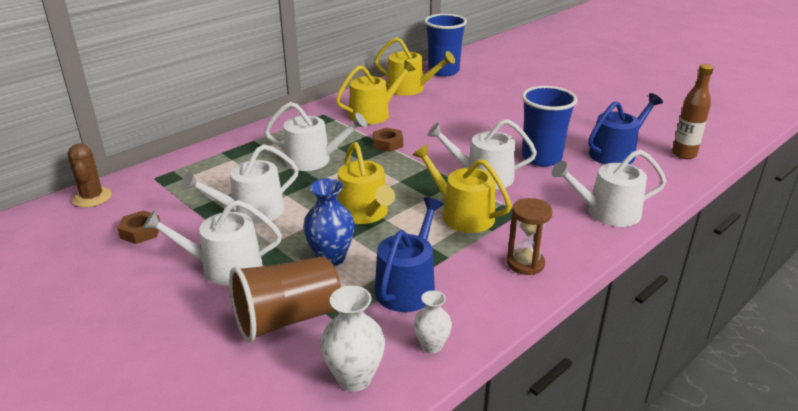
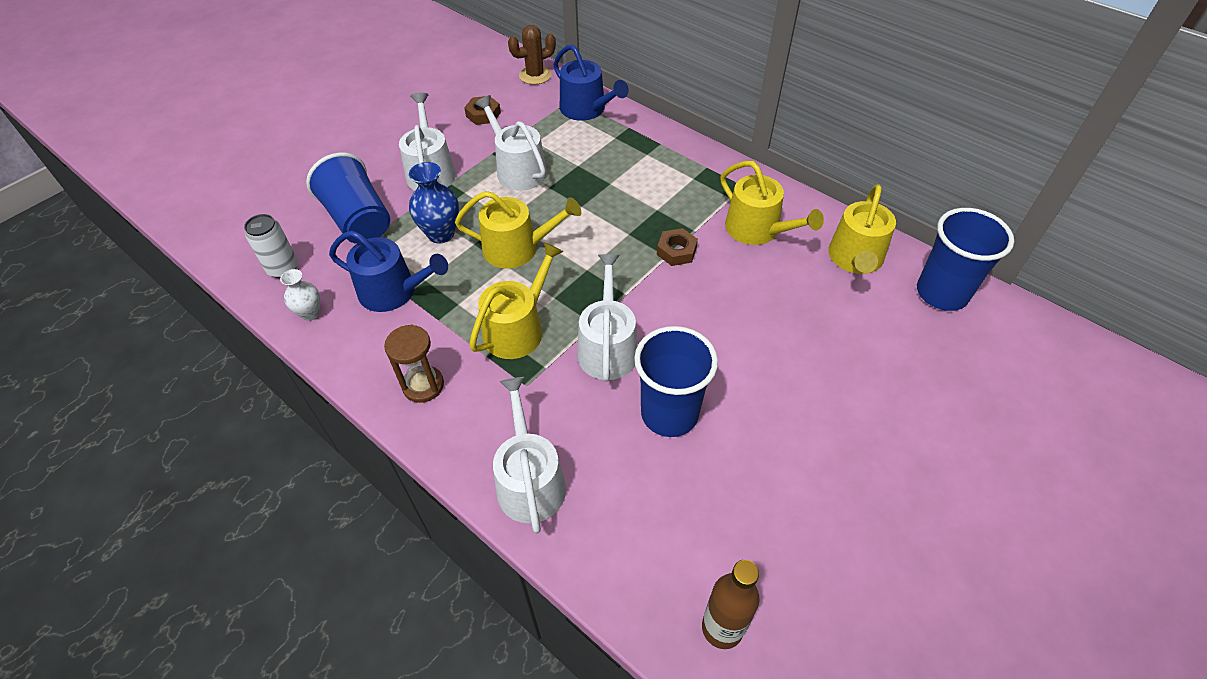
camera: 85 degrees right, 20 degrees up
brown cup [229,256,341,342] -> blue cup [306,153,390,244]
white watering can [264,102,367,171] -> none
white vase [320,286,385,392] -> white can [244,214,298,278]
yellow watering can [337,142,395,224] -> yellow watering can turned 150 degrees counterclockwise [455,191,581,269]
blue watering can [588,93,663,165] -> blue watering can moved to [553,44,629,121]

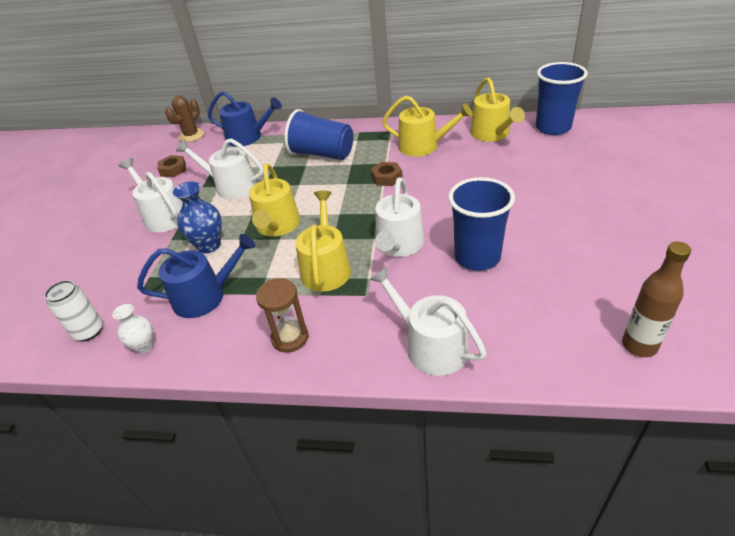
camera: 30 degrees left, 10 degrees down
blue cup [306,153,390,244] -> blue cup moved to [284,109,353,160]
yellow watering can [455,191,581,269] -> yellow watering can turned 120 degrees clockwise [249,163,300,236]
white watering can [577,254,638,382] -> white watering can turned 135 degrees counterclockwise [375,177,424,257]

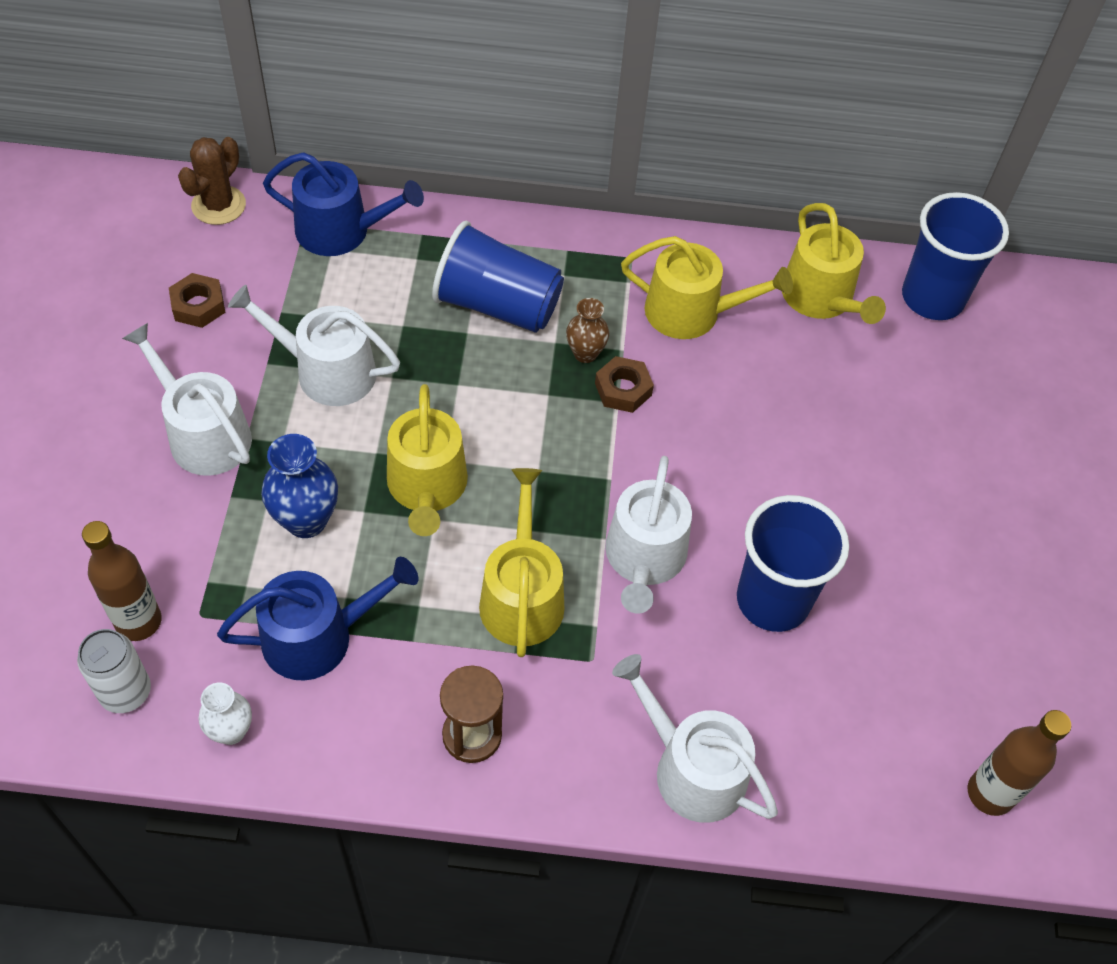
camera: 10 degrees left, 15 degrees up
none -> brown bottle [82,521,162,641]
none -> brown vase [566,298,609,363]

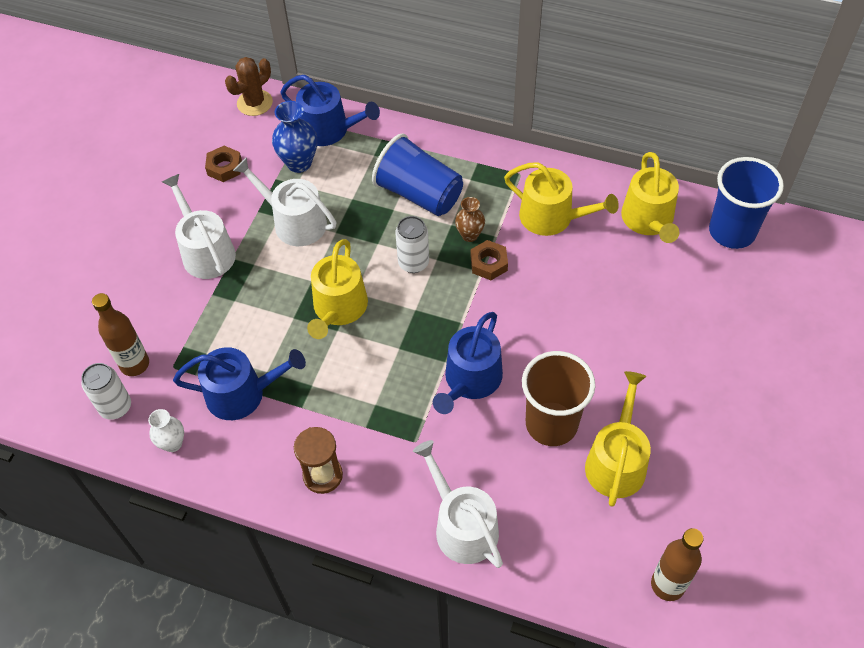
camera: 20 degrees right, 0 degrees up
blue vase [261,434,338,538] -> blue vase moved to [272,101,317,173]
yellow watering can [479,468,564,657] -> yellow watering can moved to [585,371,651,507]
white watering can [605,456,692,614] -> blue watering can [433,312,503,414]
blue cup [737,495,849,632] -> brown cup [522,351,595,446]
none -> white can [395,216,429,273]

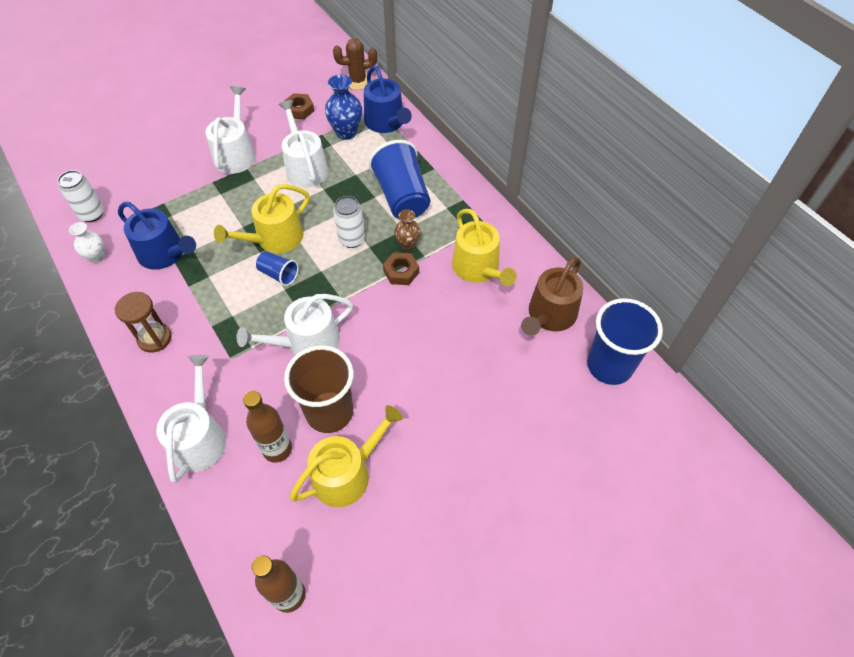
camera: 35 degrees right, 0 degrees up
brown bottle [92,293,149,376] -> brown bottle moved to [243,391,292,463]
blue watering can [433,312,503,414] -> white watering can [237,294,353,355]
yellow watering can [621,152,680,243] -> brown watering can [521,257,584,336]
none -> blue cup [256,251,299,286]

